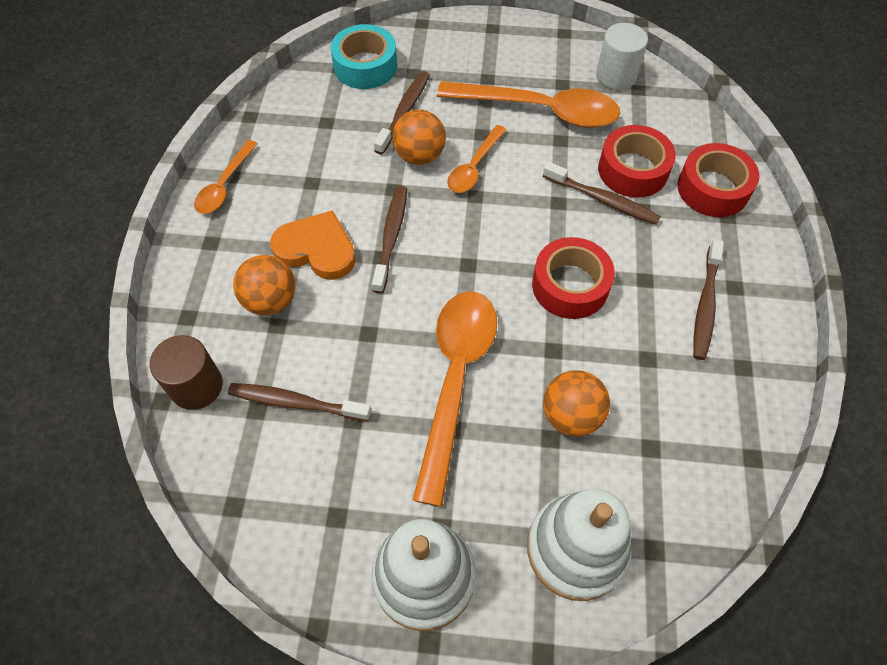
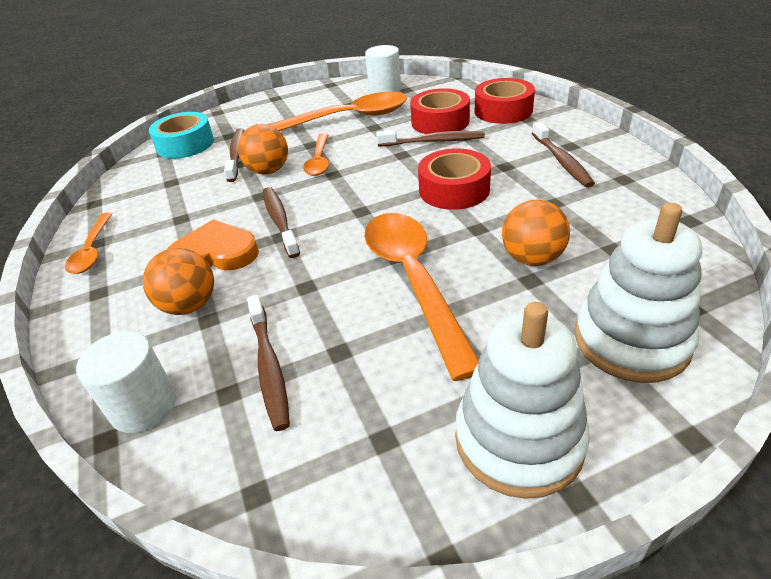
camera: 25 degrees left, 20 degrees down
brown cylinder [150,335,223,410] -> white cylinder [76,331,176,433]
brown toothbrush [228,383,371,421] -> brown toothbrush turned 90 degrees counterclockwise [247,295,290,431]

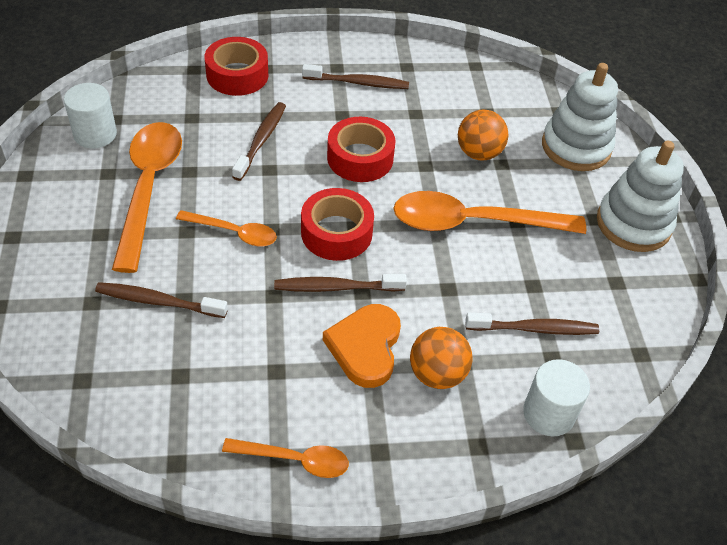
camera: 80 degrees left, 10 degrees up
turquoise tape [149,112,214,159] -> none
orange ball [238,124,288,175] -> none
red tape [410,88,470,134] -> red tape moved to [301,188,374,261]

